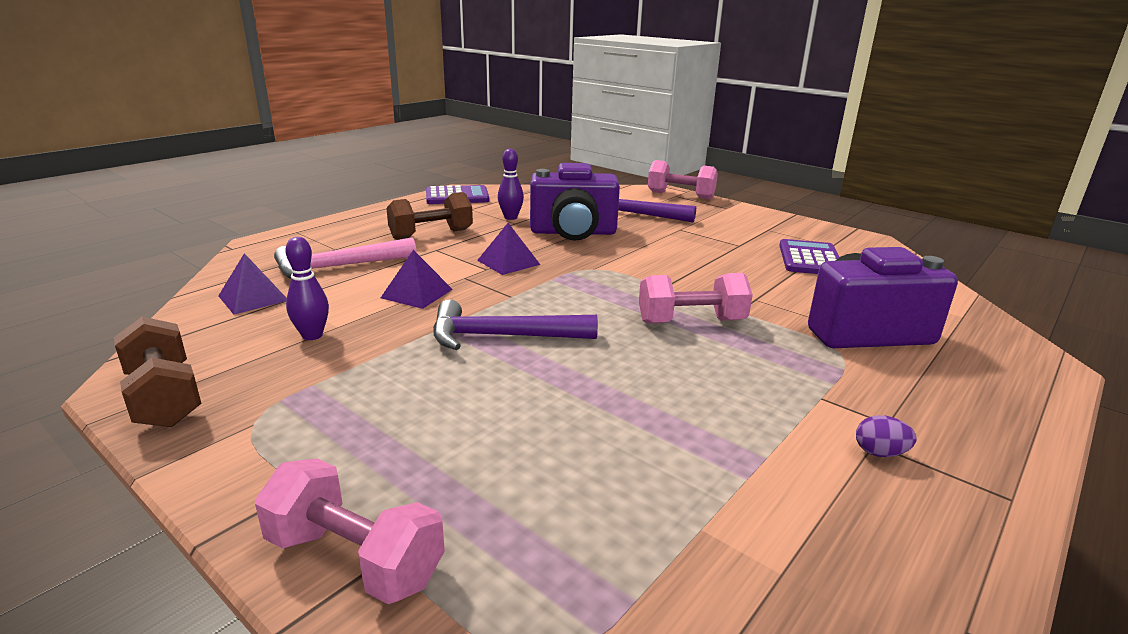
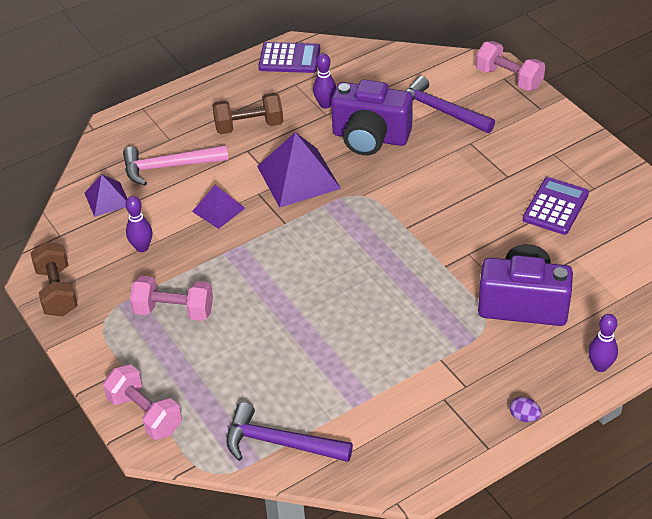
camera: 20 degrees right, 20 degrees up
purple hammer [433,299,598,350] -> purple hammer moved to [226,403,353,462]
purple pyramid [477,223,540,275] -> purple pyramid [257,132,341,208], size x1.76
pink dumbbell [639,273,753,324] -> pink dumbbell moved to [130,276,213,321]
purple egg [856,415,917,457] -> purple egg moved to [510,397,542,422]
none -> purple bowling pin [588,314,618,372]

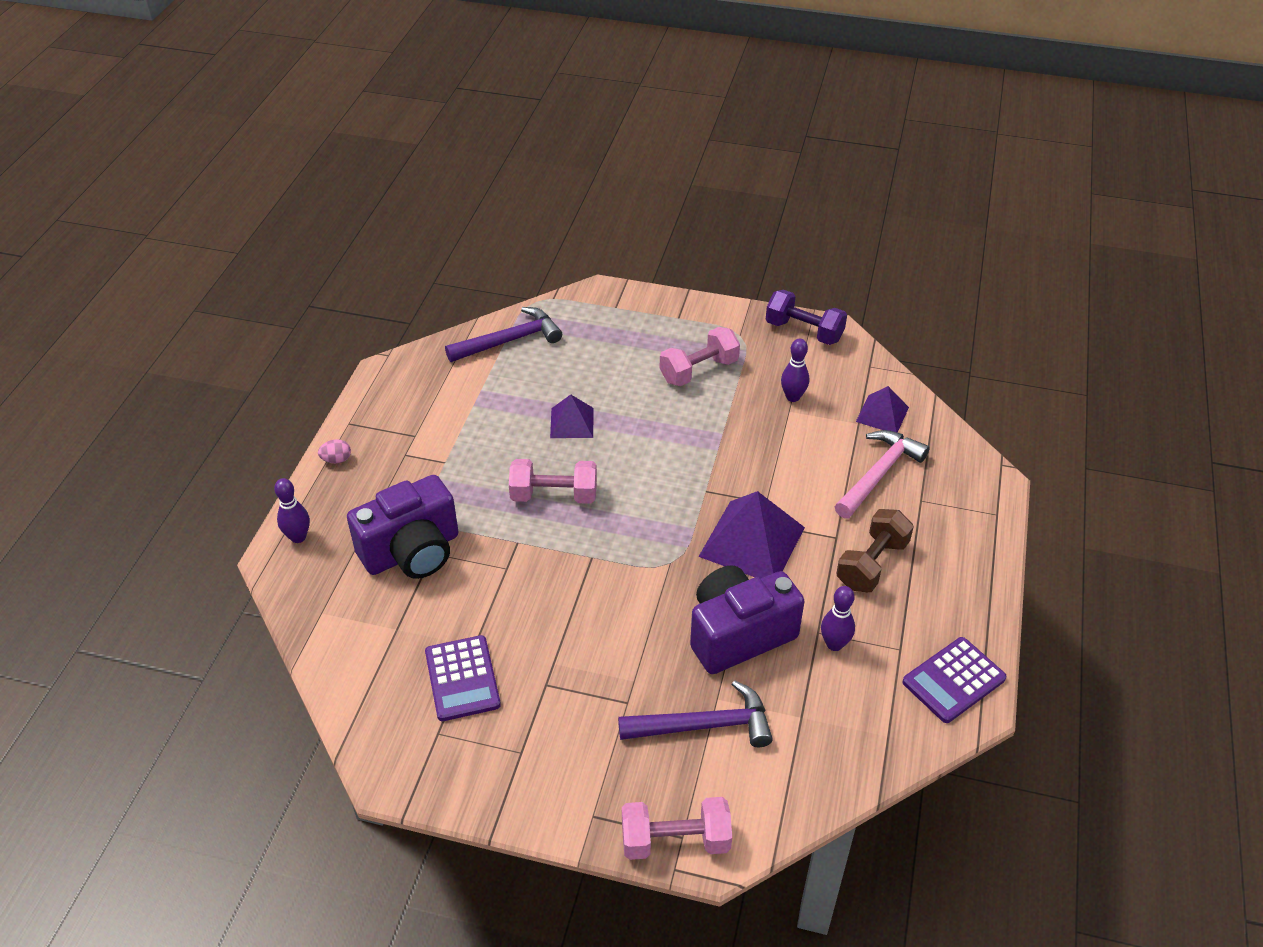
camera: 135 degrees right, 0 degrees up
brown dumbbell [31,242,78,317] -> purple dumbbell [766,289,847,345]
pink dumbbell [103,365,182,440] -> pink dumbbell moved to [509,459,597,504]
purple pyramid [192,185,245,229] -> purple pyramid moved to [550,394,594,438]
purple egg [510,397,542,422] -> pink egg [318,439,351,464]

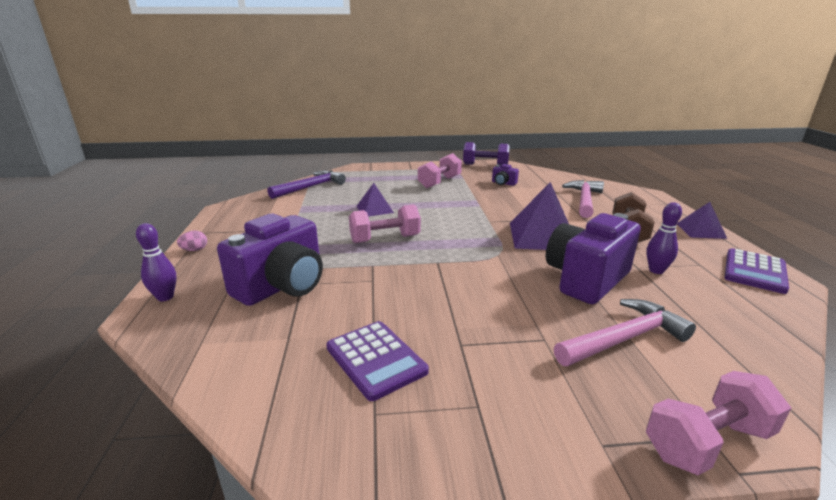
camera: 20 degrees left, 20 degrees down
purple hammer [618,680,773,747] -> pink hammer [554,299,696,366]
purple bowling pin [781,339,809,402] -> purple camera [492,164,519,186]
purple pyramid [856,386,909,433] -> purple pyramid moved to [677,202,727,239]

